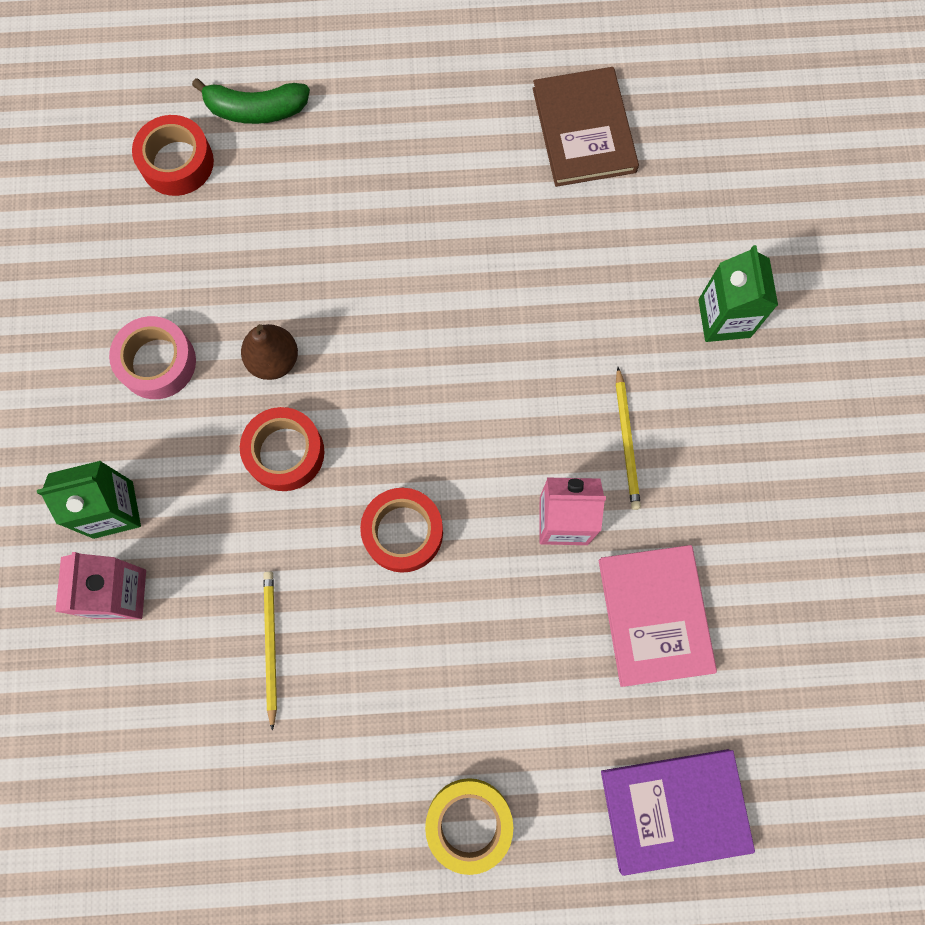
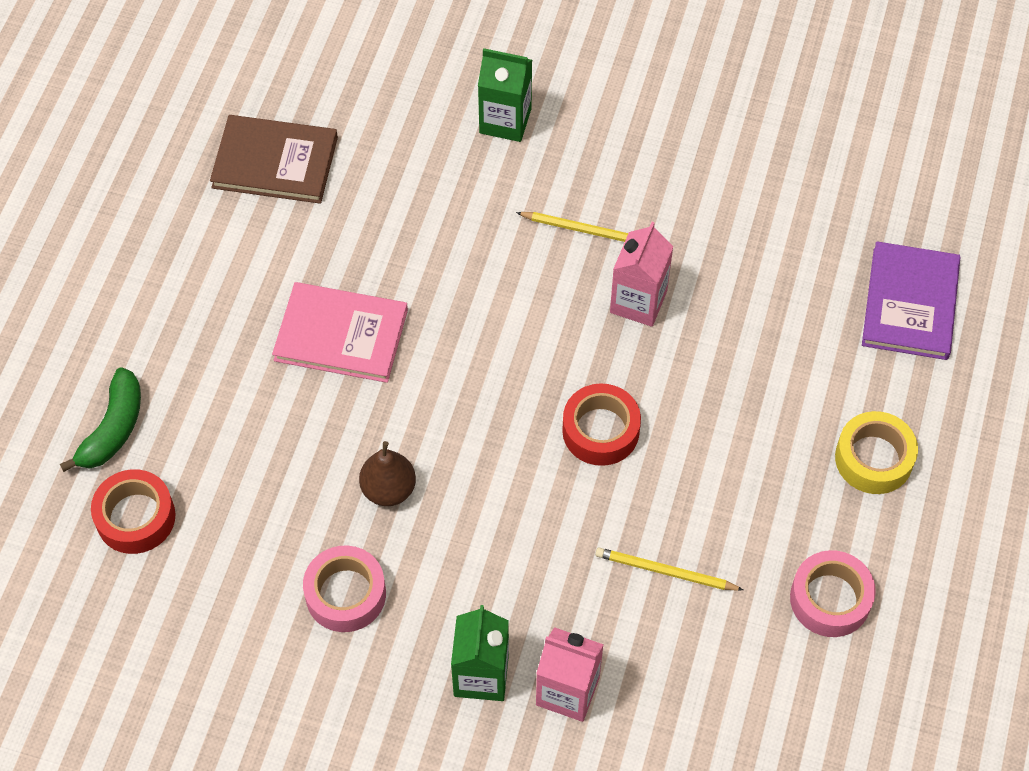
camera: 70 degrees left, 15 degrees down
red tape [240,407,324,491] -> none
pink book [599,545,717,687] -> pink book moved to [272,282,408,383]
none -> pink tape [790,550,876,637]

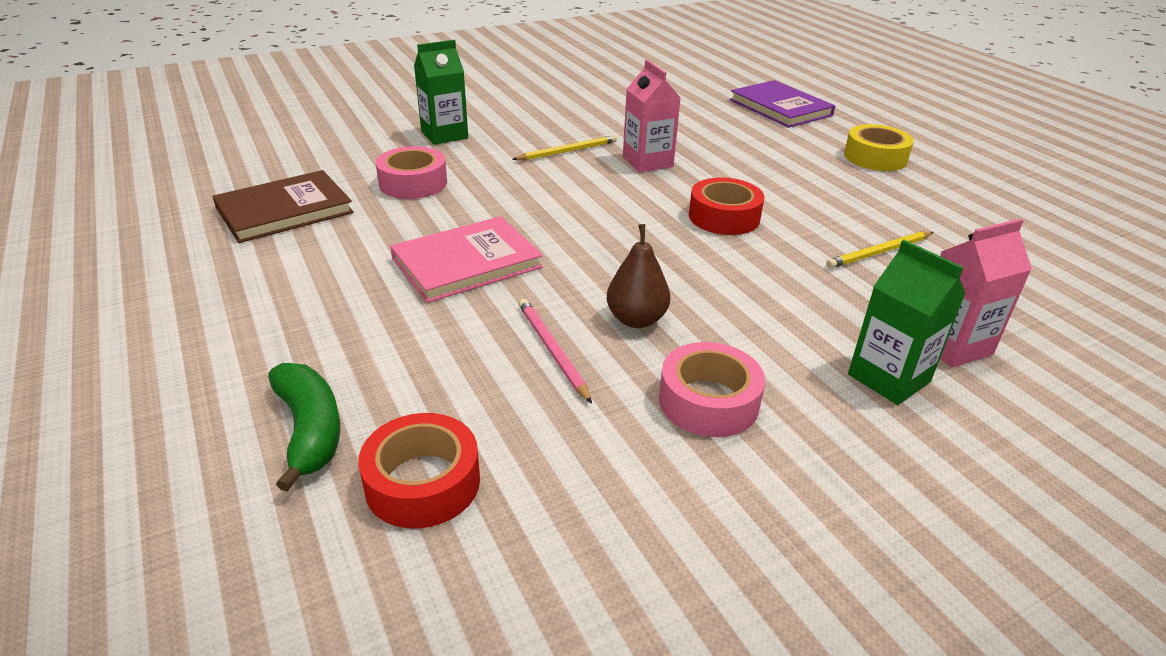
camera: 45 degrees left, 25 degrees down
pink tape [790,550,876,637] -> pink tape moved to [376,146,447,199]
none -> pink pencil [518,299,592,404]

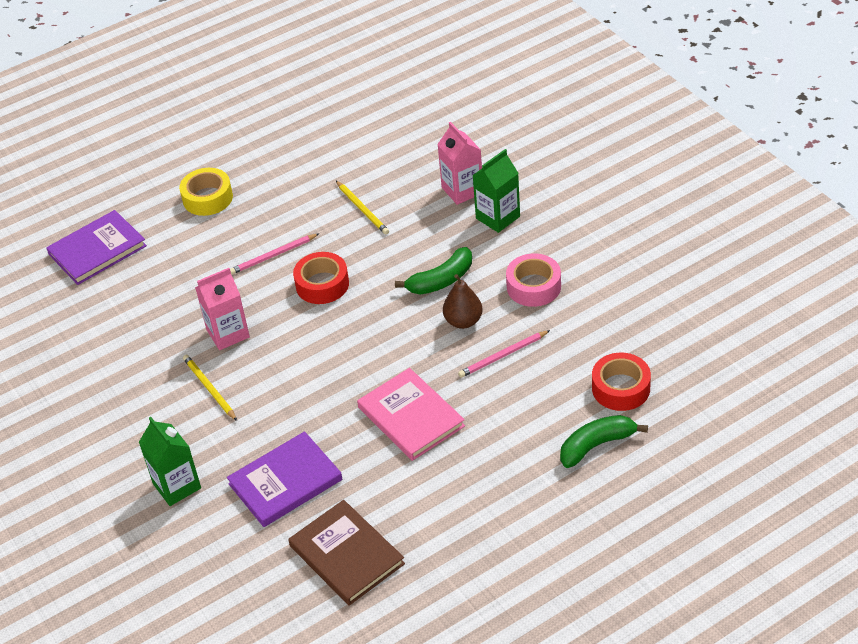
camera: 90 degrees left, 10 degrees up
pink tape [376,146,447,199] -> purple book [227,431,342,527]
none -> pink pencil [230,233,319,275]
none -> green banana [395,247,472,295]

